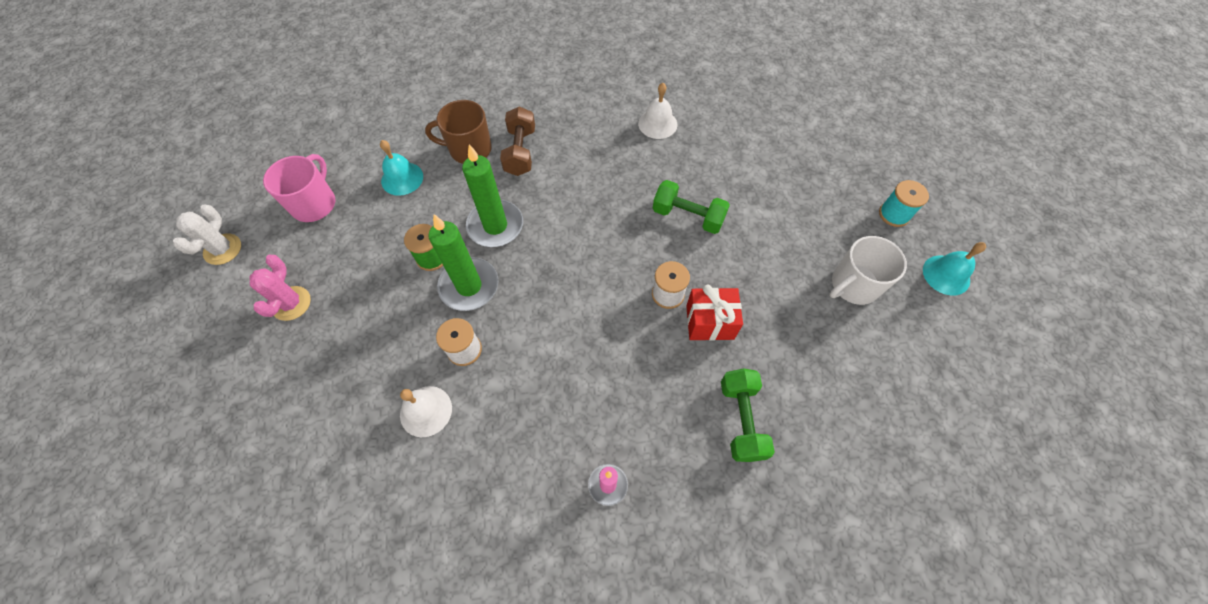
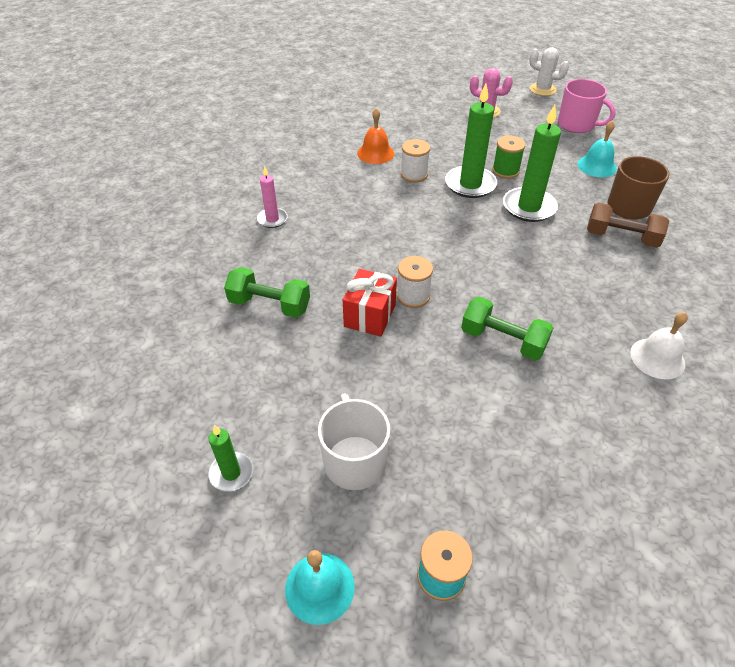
camera: 110 degrees right, 15 degrees down
white bell [400,386,452,437] -> orange bell [357,108,394,164]
green dumbbell [652,180,730,234] -> green dumbbell turned 75 degrees clockwise [461,297,554,360]
none -> green candle [209,425,253,491]

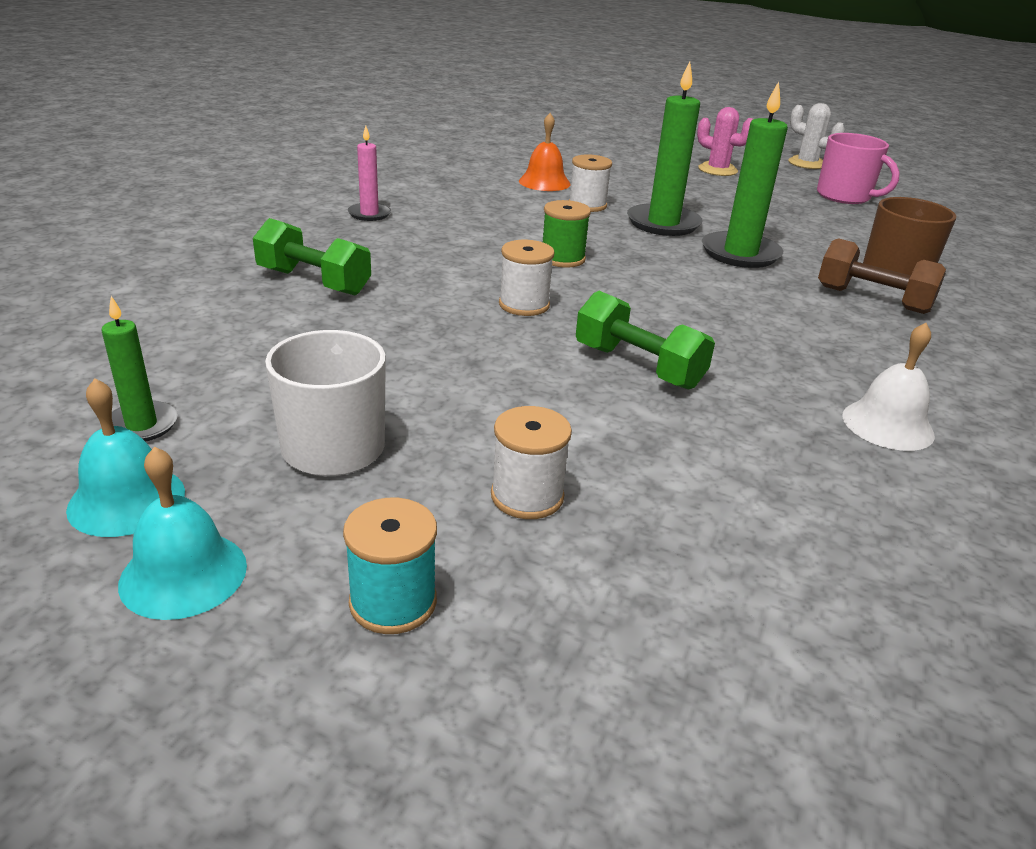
camera: 10 degrees right, 15 degrees down
red gift [343,269,397,337] -> none
green spool [492,136,526,179] -> green spool moved to [543,200,591,268]
turquoise bell [577,120,617,177] -> turquoise bell moved to [66,378,185,537]
none -> white spool [491,406,572,519]

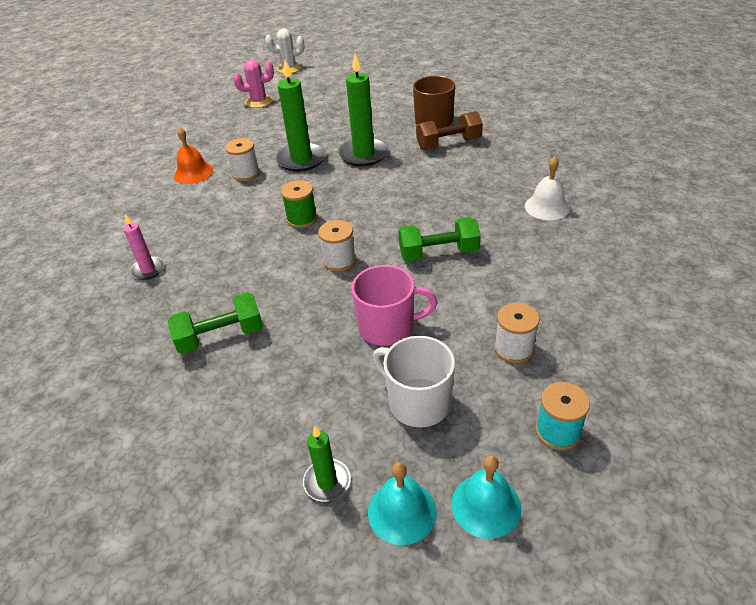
camera: 45 degrees left, 10 degrees up
pink mug [817,133,900,204] -> pink mug moved to [351,265,437,346]

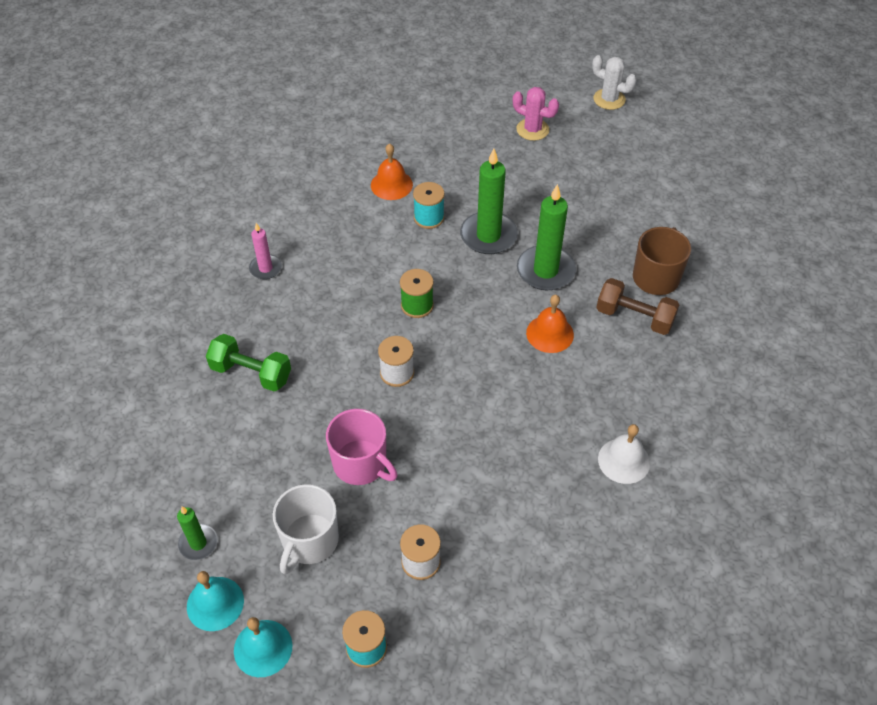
camera: 40 degrees right, 10 degrees up
white spool [225,138,260,181] -> turquoise spool [413,182,445,229]
white mug [373,336,455,427] -> white mug turned 150 degrees counterclockwise [273,484,339,575]
green dumbbell [398,217,481,262] -> none
none -> orange bell [526,295,574,353]

